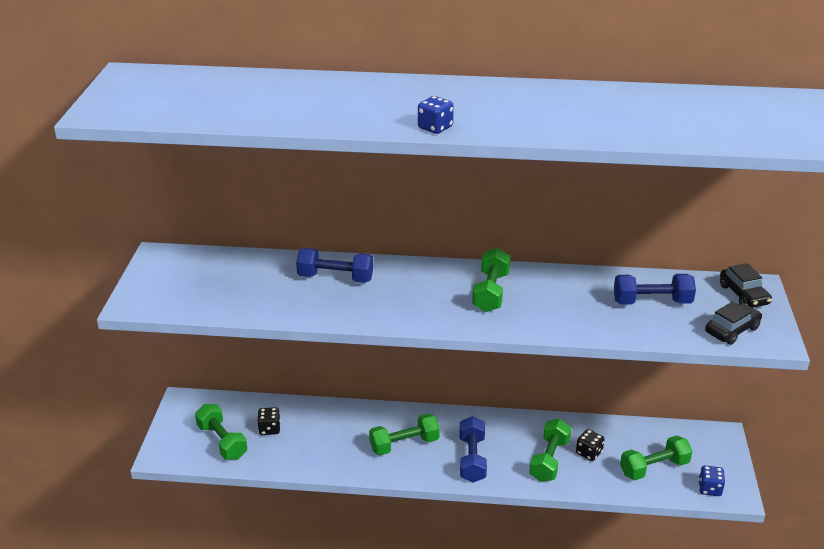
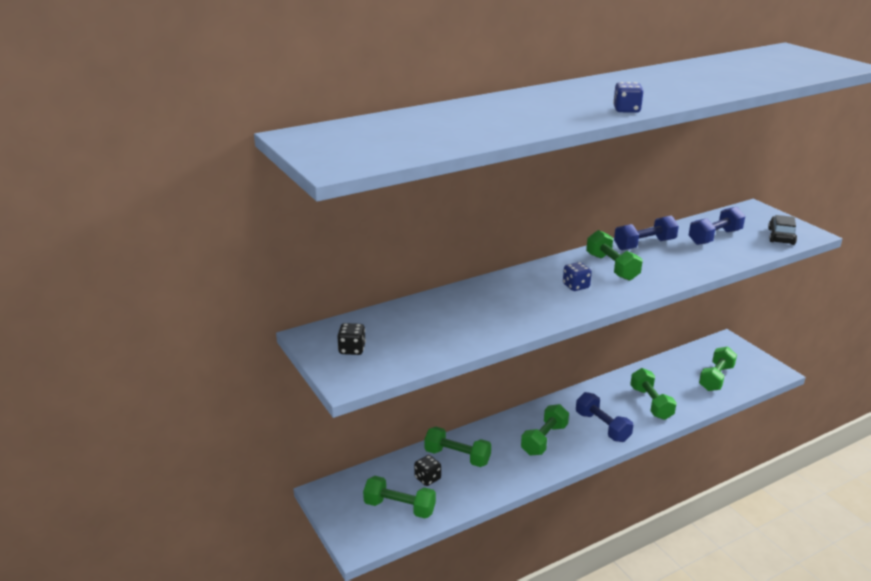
camera: 35 degrees left, 5 degrees down
blue dumbbell [296,248,373,283] -> blue dumbbell moved to [614,216,679,250]
black dice [576,429,605,461] -> black dice moved to [337,323,366,355]
blue dice [698,465,725,496] -> blue dice moved to [563,262,592,291]
black car [720,263,772,308] -> none
none -> green dumbbell [424,427,491,467]

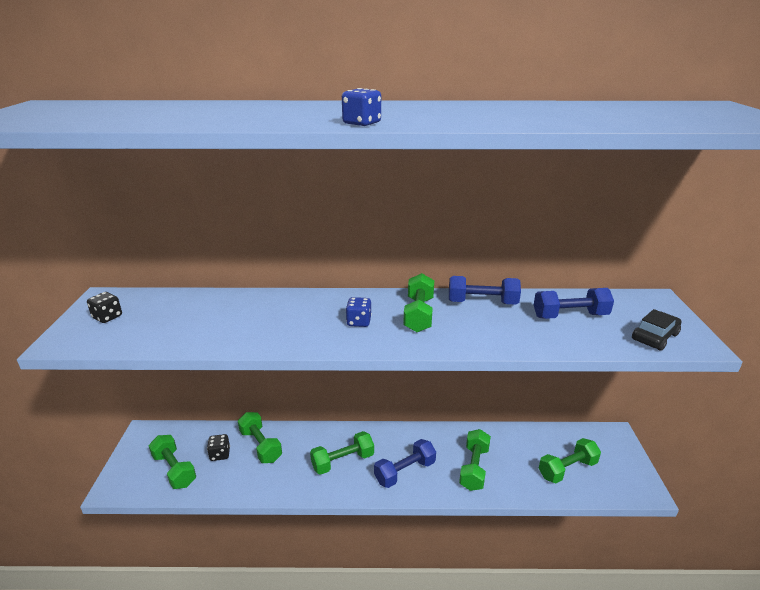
camera: 30 degrees right, 0 degrees up
blue dumbbell [576,392,633,442] -> blue dumbbell turned 60 degrees clockwise [374,439,436,488]

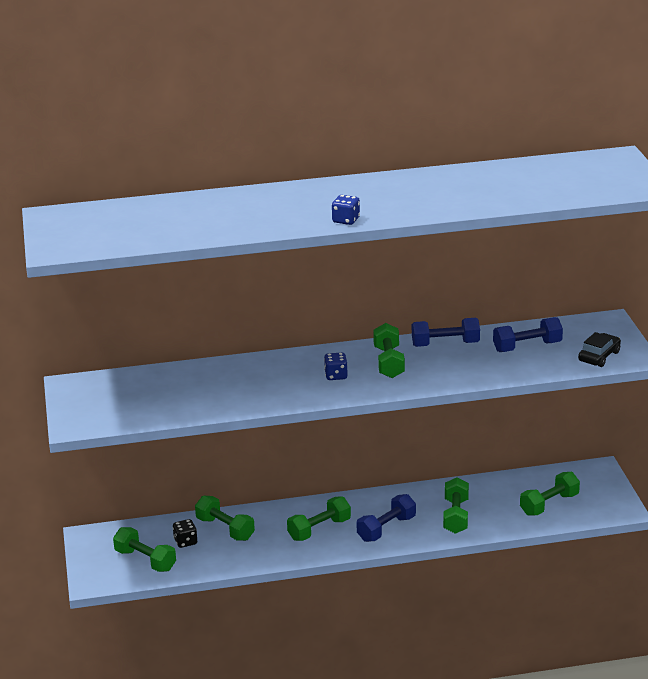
camera: 10 degrees left, 0 degrees up
black dice [87,292,122,323] -> none

